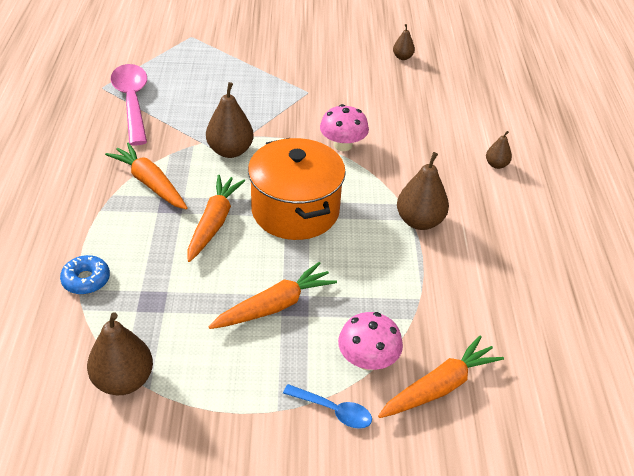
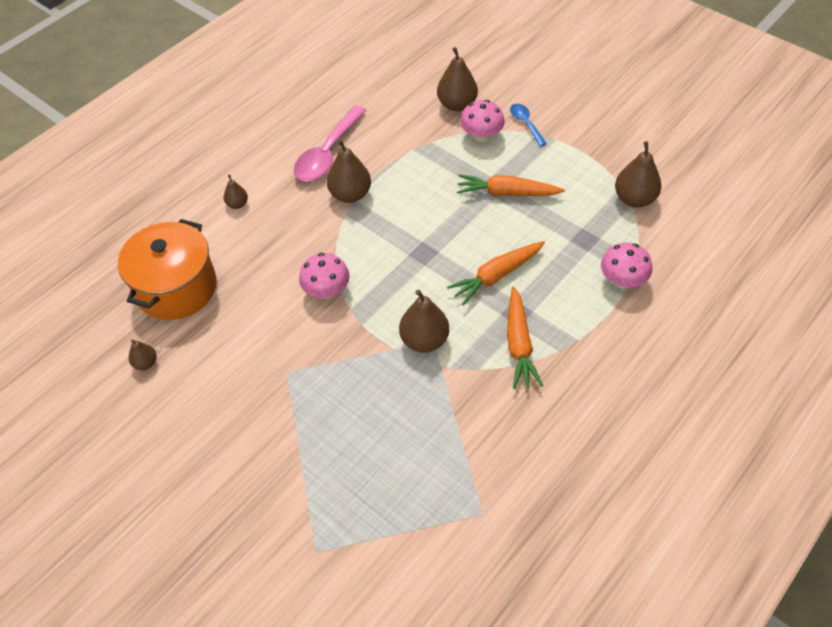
camera: 135 degrees left, 10 degrees up
blue donut [60,255,110,294] -> pink mushroom [601,243,652,288]
pink spoon [111,64,147,146] -> pink spoon moved to [294,105,367,181]
orange pot [248,138,346,240] -> orange pot moved to [118,219,217,320]
orange carrot [378,336,504,418] -> brown pear [437,47,478,111]

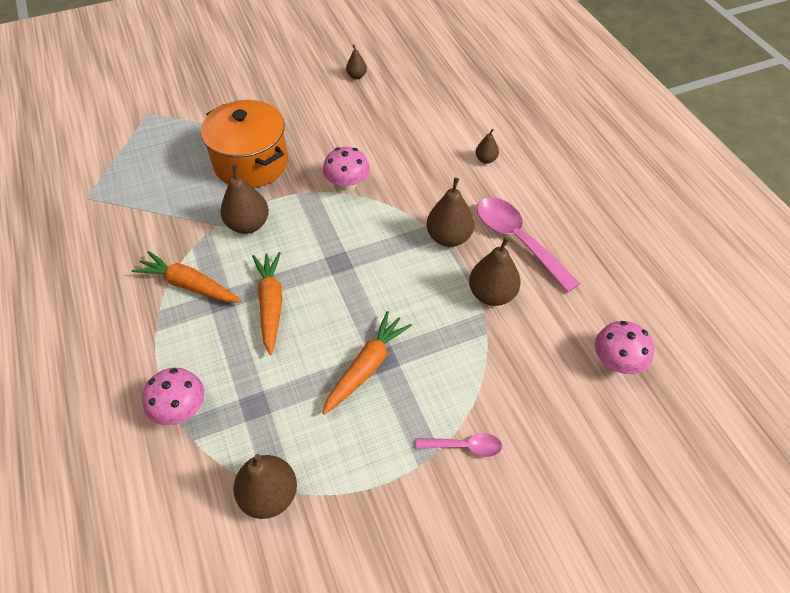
camera: 115 degrees right, 0 degrees up
orange pot [118,219,217,320] -> orange pot moved to [201,100,288,188]
brown pear [437,47,478,111] -> brown pear moved to [469,237,521,306]
pink mushroom [460,100,505,142] -> pink mushroom moved to [595,321,654,374]
blue spoon [510,104,547,146] -> pink spoon [415,433,502,457]

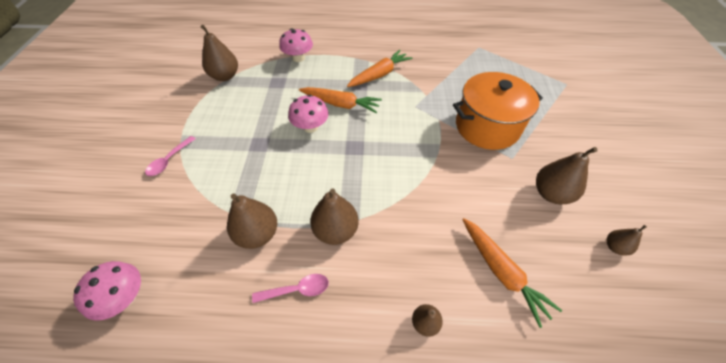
camera: 115 degrees right, 0 degrees up
brown pear [221,164,269,234] -> brown pear moved to [536,147,598,204]
orange carrot [322,311,412,415] -> orange carrot moved to [462,218,562,328]
pink mushroom [323,147,370,191] -> pink mushroom moved to [288,95,329,133]
pink spoon [477,198,580,293] -> pink spoon [252,274,329,303], size x0.52

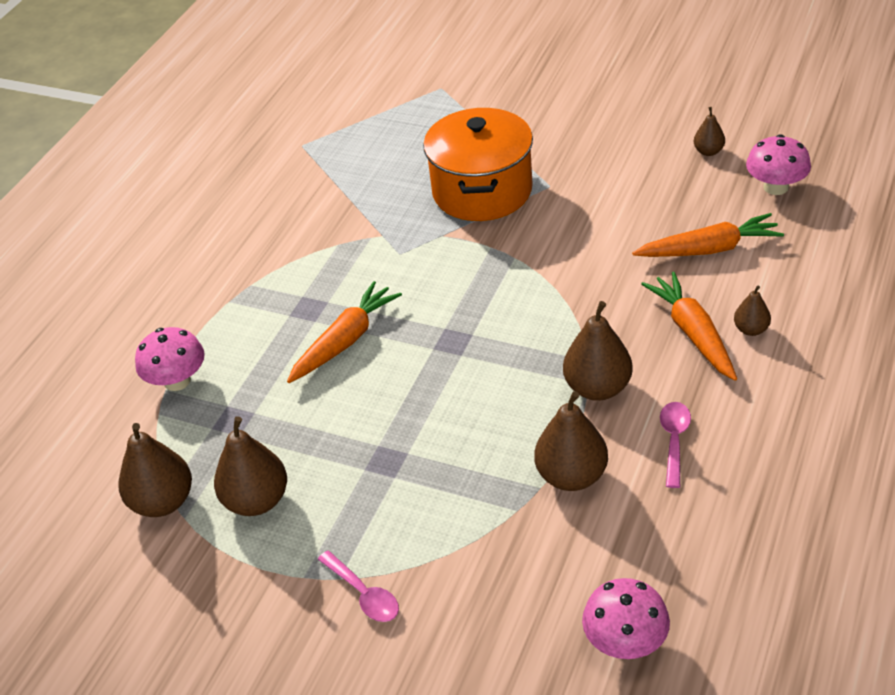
camera: 65 degrees left, 10 degrees down
pink mushroom [288,95,329,133] -> pink mushroom moved to [746,134,811,195]
orange carrot [347,50,412,87] -> orange carrot moved to [641,272,737,381]
brown pear [536,147,598,204] -> brown pear moved to [214,416,287,516]

